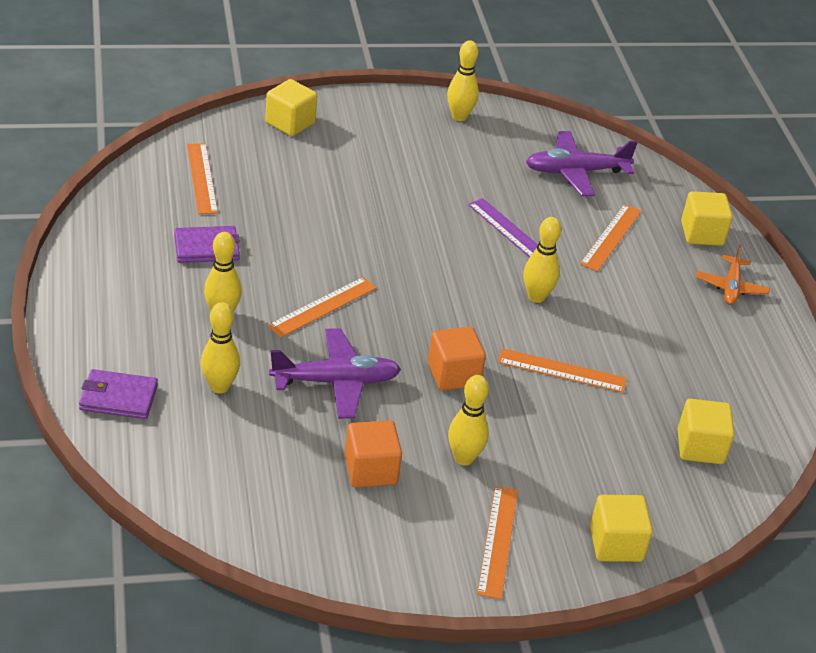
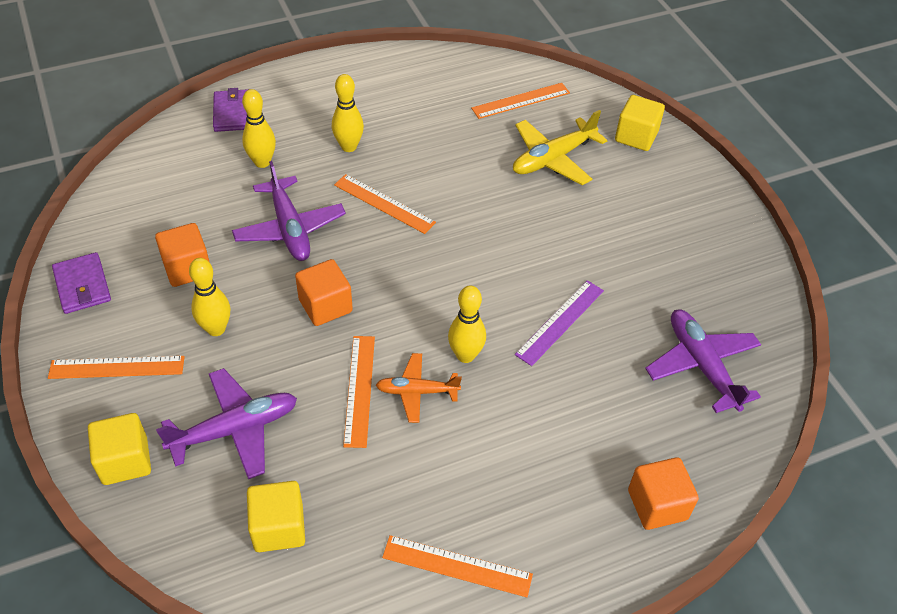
camera: 80 degrees right, 10 degrees up
purple wallet [174,226,240,263] -> purple wallet moved to [52,252,111,314]
yellow bowling pin [447,40,479,121] -> none
orange ruler [580,204,641,271] -> orange ruler moved to [382,535,533,597]
yellow cube [681,191,733,246] -> orange cube [628,457,699,530]
orange plane [696,245,770,305] -> orange plane moved to [376,353,462,423]
none -> purple plane [156,368,297,479]
none -> yellow plane [513,110,608,185]

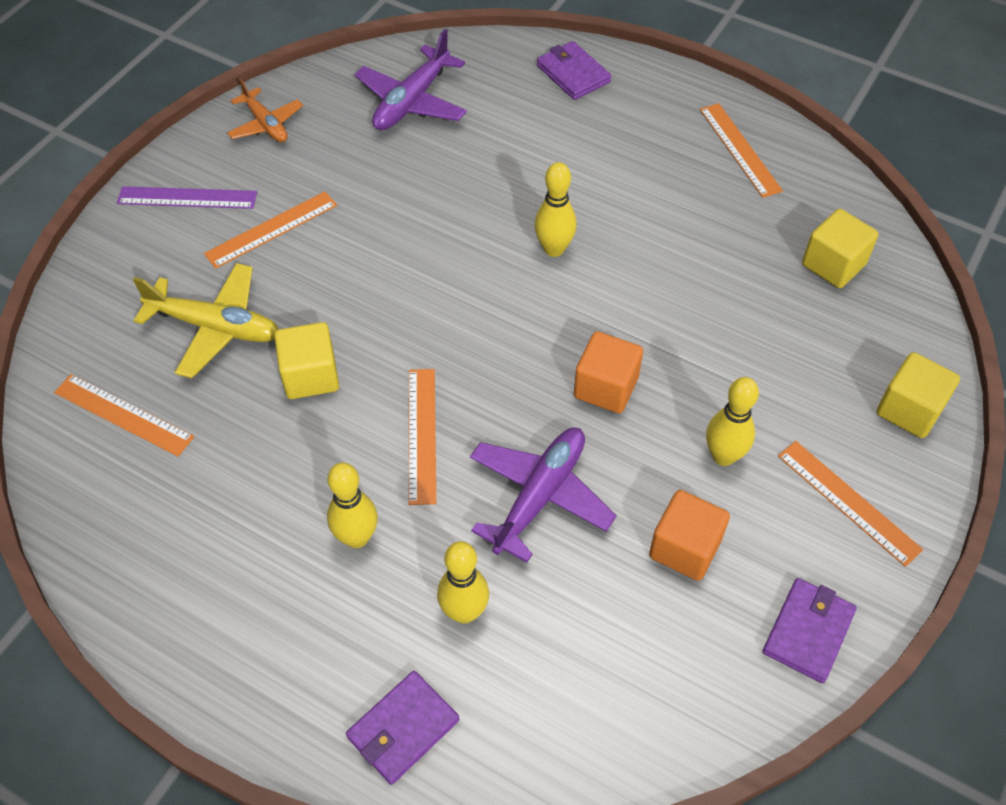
camera: 125 degrees left, 5 degrees up
purple plane [156,368,297,479] -> none
orange ruler [343,336,375,448] -> orange ruler moved to [204,191,337,269]
orange plane [376,353,462,423] -> orange plane moved to [227,79,303,142]
purple ruler [515,280,604,366] -> purple ruler moved to [117,186,257,209]
yellow cube [615,95,665,151] -> yellow cube moved to [274,322,339,399]
orange cube [628,457,699,530] -> purple wallet [537,41,611,100]

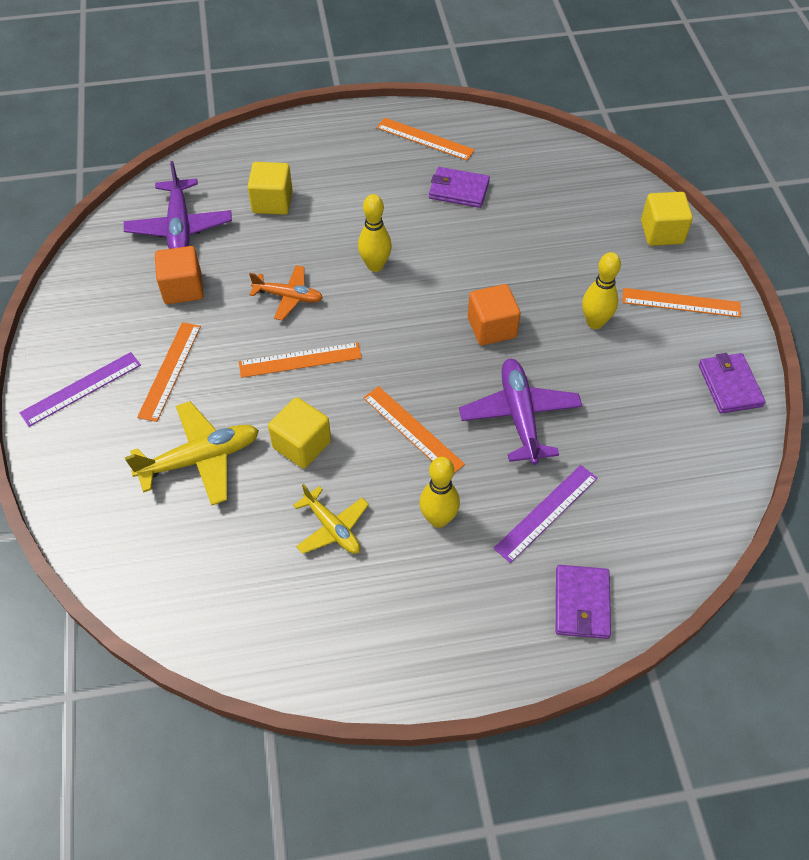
camera: 40 degrees left, 0 degrees up
orange ruler [54,374,194,457] -> orange ruler moved to [239,342,362,378]
orange plane [227,79,303,142] -> orange plane moved to [249,265,323,320]
yellow bowling pin [437,541,489,624] -> purple ruler [493,465,598,563]
purple wallet [537,41,611,100] -> purple wallet moved to [429,167,490,208]
orange cube [649,490,730,581] -> orange cube moved to [155,246,204,304]
yellow cube [802,209,879,288] -> yellow cube moved to [247,162,293,215]
none -> yellow plane [293,484,369,554]

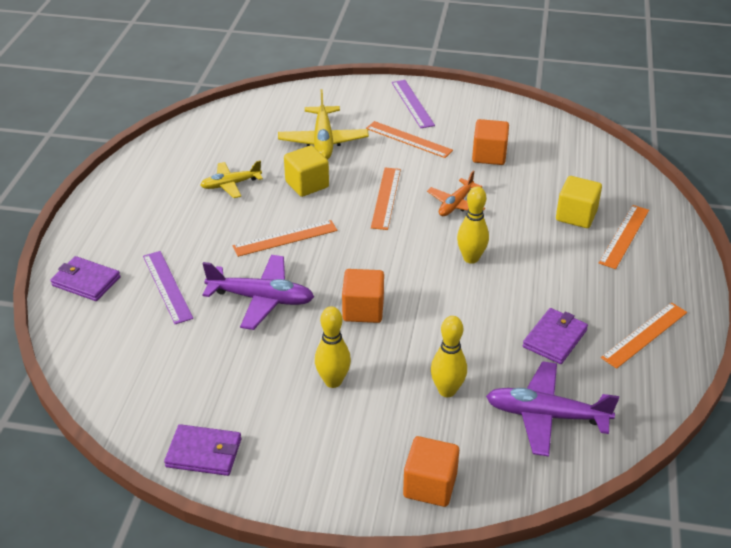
camera: 110 degrees right, 15 degrees down
purple plane [124,161,232,249] -> purple plane moved to [486,361,619,457]
yellow bowling pin [420,457,460,528] -> yellow bowling pin moved to [431,316,467,397]
orange ruler [622,288,741,317] -> orange ruler moved to [599,205,649,269]
yellow cube [641,192,693,246] -> orange cube [403,436,459,507]

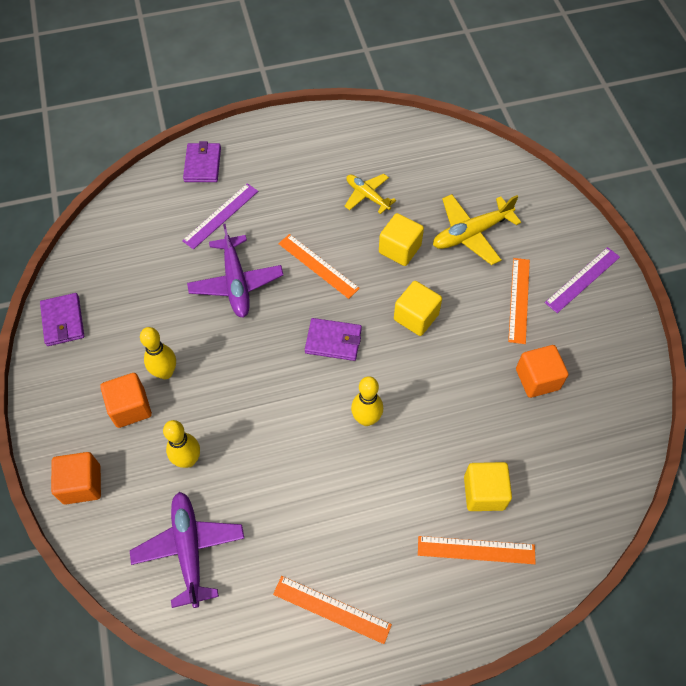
camera: 65 degrees right, 20 degrees up
orange cube [342,269,384,323] -> orange cube moved to [100,373,152,428]
orange ruler [371,168,401,230] -> yellow cube [394,281,442,336]
orange plane [427,170,485,216] -> none
purple wallet [523,308,588,364] -> purple wallet moved to [305,318,362,361]

